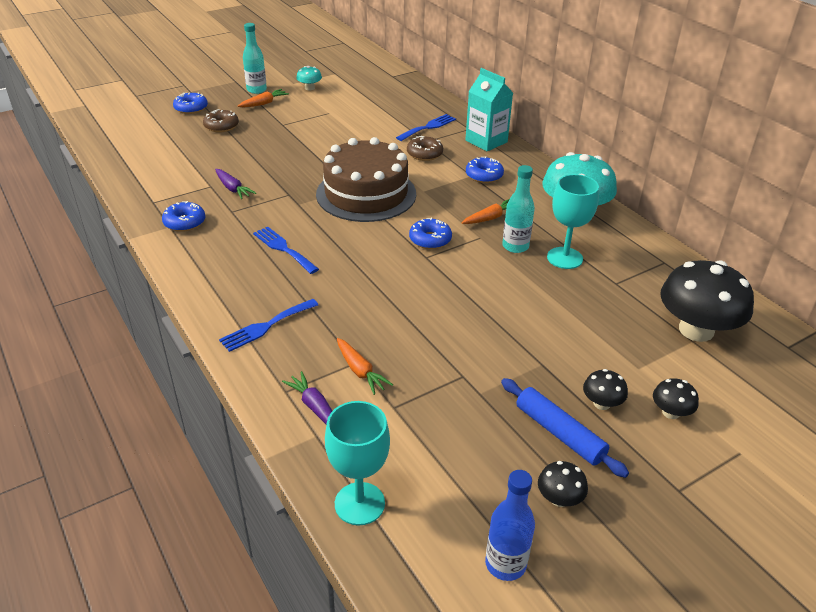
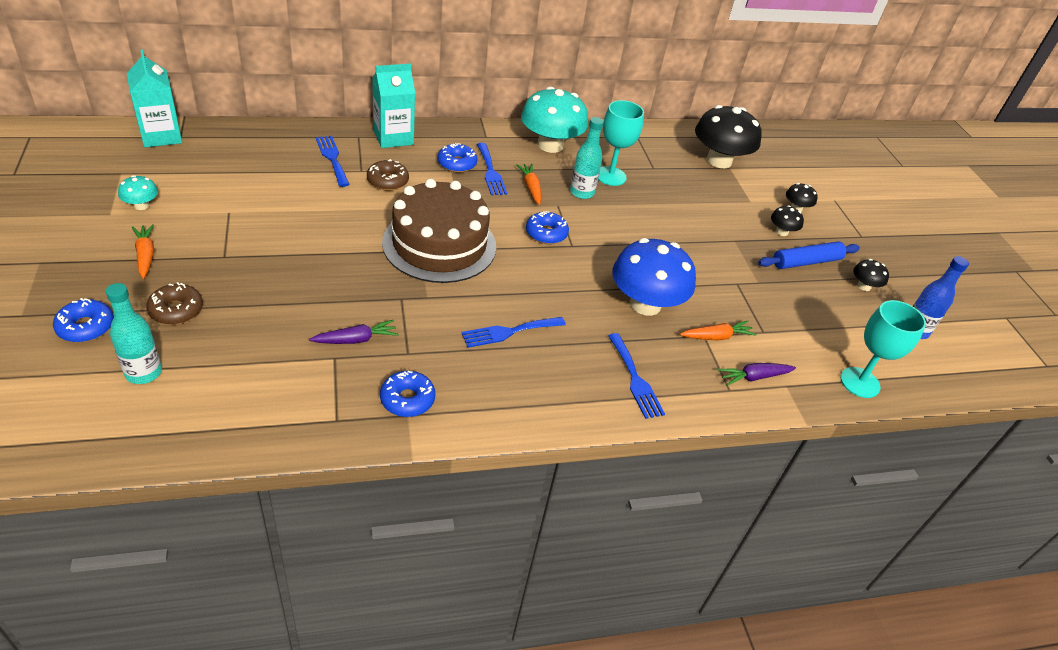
camera: 75 degrees left, 5 degrees up
turquoise bottle [243,23,267,94] -> turquoise bottle moved to [106,283,162,384]
none -> turquoise carton [127,50,182,147]
none -> blue fork [477,143,507,195]
none -> blue mushroom [612,238,696,316]

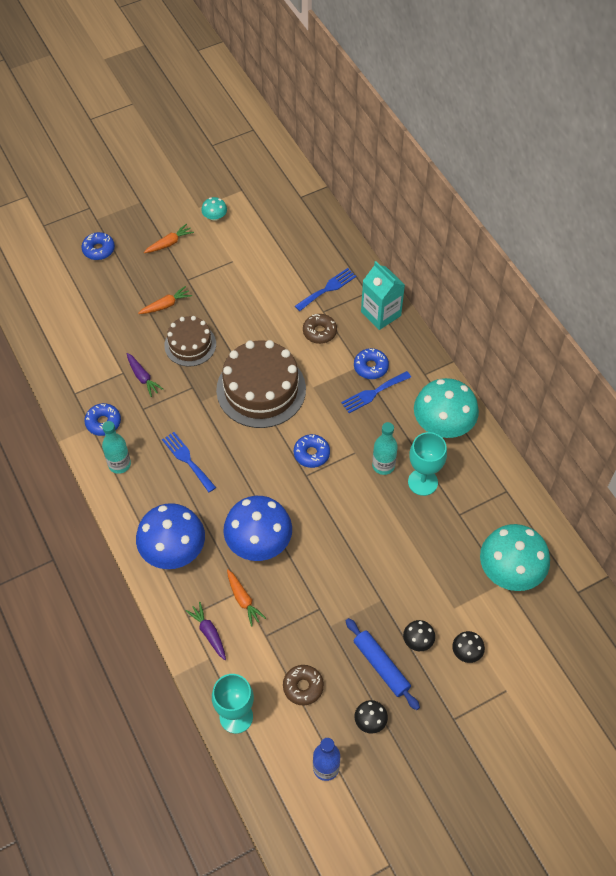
camera: 80 degrees right, 15 degrees up
turquoise bottle [106,283,162,384] -> turquoise bottle moved to [102,421,131,474]
turquoise carton [127,50,182,147] -> none
brown donut [146,282,203,325] -> brown donut moved to [283,665,324,706]
orange carrot [516,164,541,205] -> orange carrot moved to [138,286,192,314]
blue fork [608,333,665,419] -> blue mushroom [136,503,205,569]
black mushroom [695,105,762,168] -> turquoise mushroom [480,524,550,591]
none -> brown cake [164,316,216,366]

